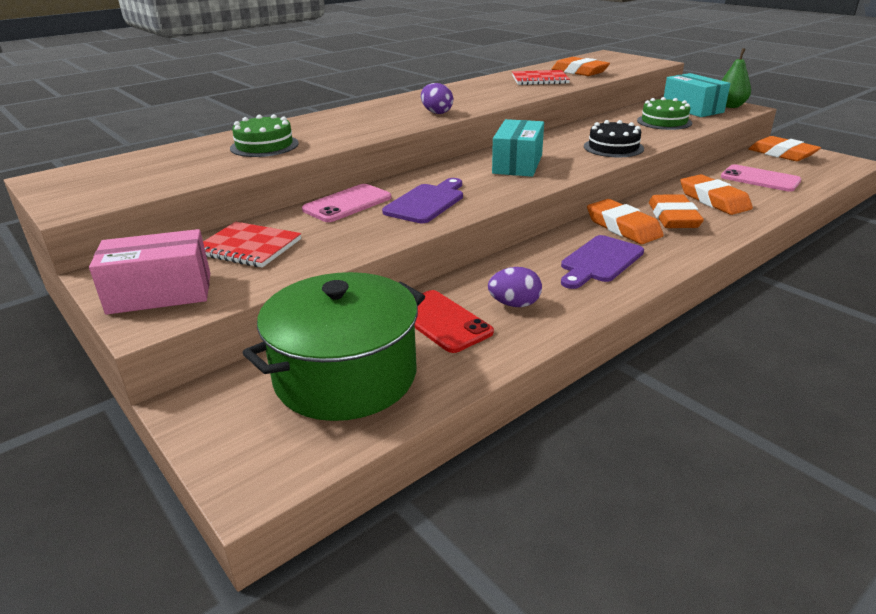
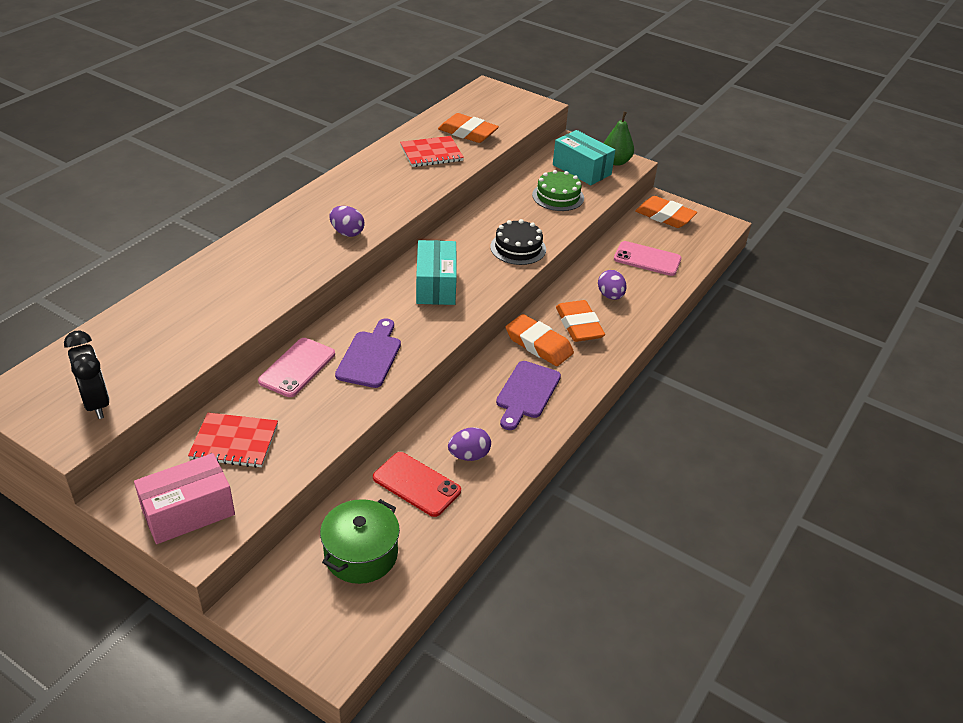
camera: 20 degrees left, 10 degrees up
green cake [230,114,299,157] -> none
green pot [242,272,425,421] -> green pot [320,499,400,584], size x0.66
orange eraser [680,174,753,215] -> purple egg [598,270,626,300]
none -> black clock [64,330,110,419]

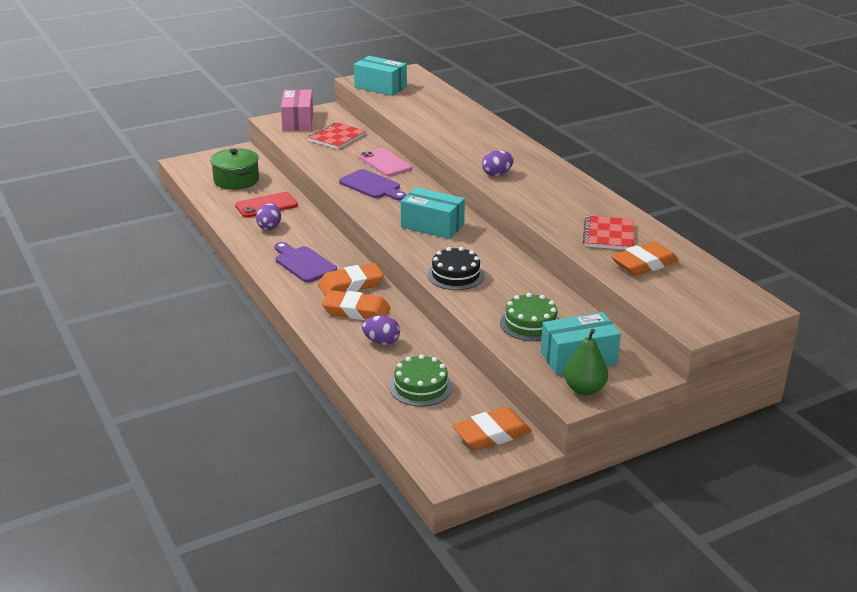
camera: 120 degrees right, 10 degrees down
black clock [64,330,110,419] -> turquoise box [354,56,407,96]
pink phone [614,241,681,276] -> green cake [389,354,452,406]

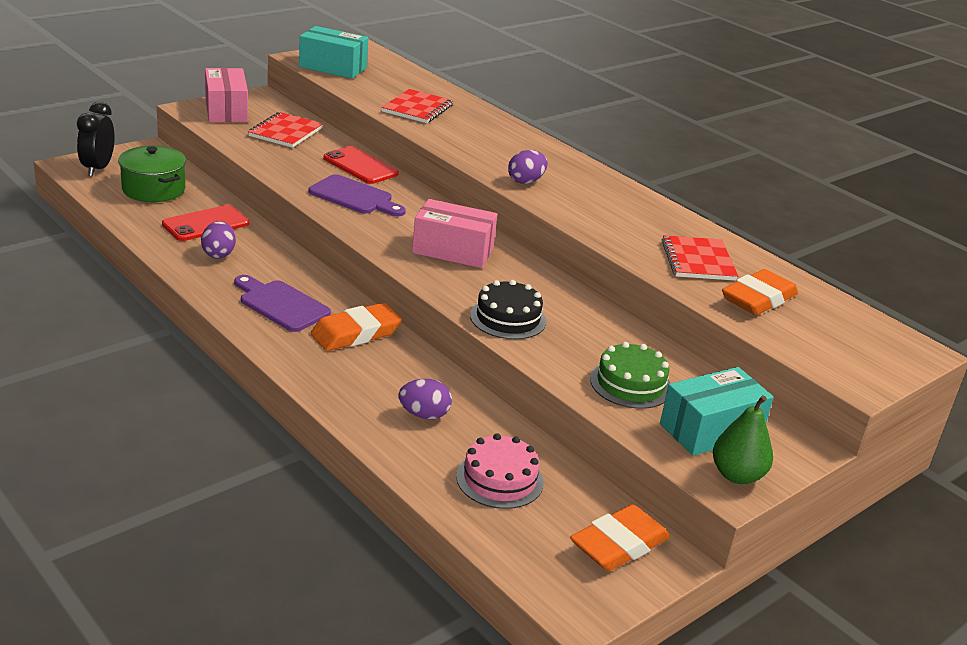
camera: 15 degrees left, 0 degrees up
orange eraser [322,290,391,320] -> none
pink phone [359,148,412,176] -> red phone [323,146,399,184]
green cake [389,354,452,406] -> pink cake [456,433,544,509]
turquoise box [401,187,465,239] -> pink box [412,199,497,268]
none -> black clock [77,101,115,177]
none -> red notebook [382,89,454,123]

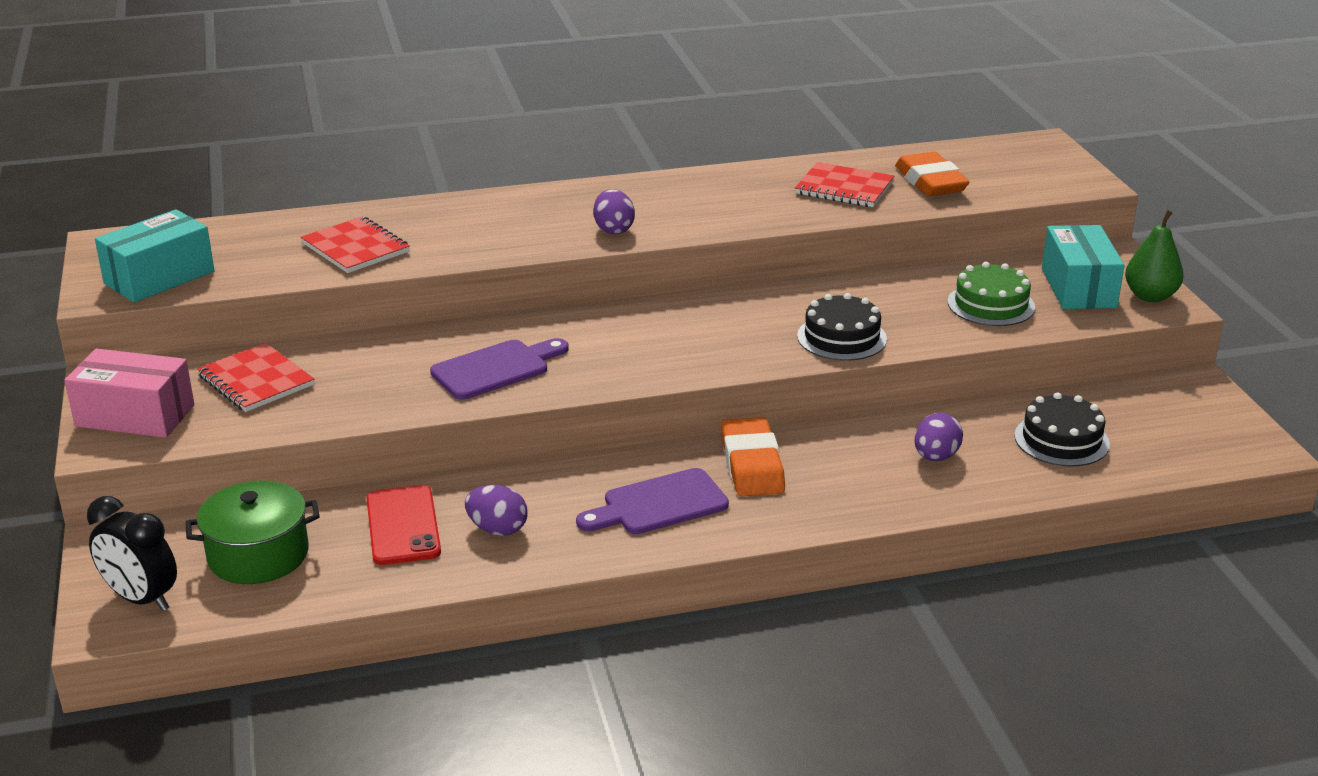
camera: 60 degrees left, 0 degrees up
red phone [323,146,399,184] -> none
pink box [412,199,497,268] -> none
pink cake [456,433,544,509] -> black cake [1014,392,1110,467]
orange eraser [570,504,671,571] -> none

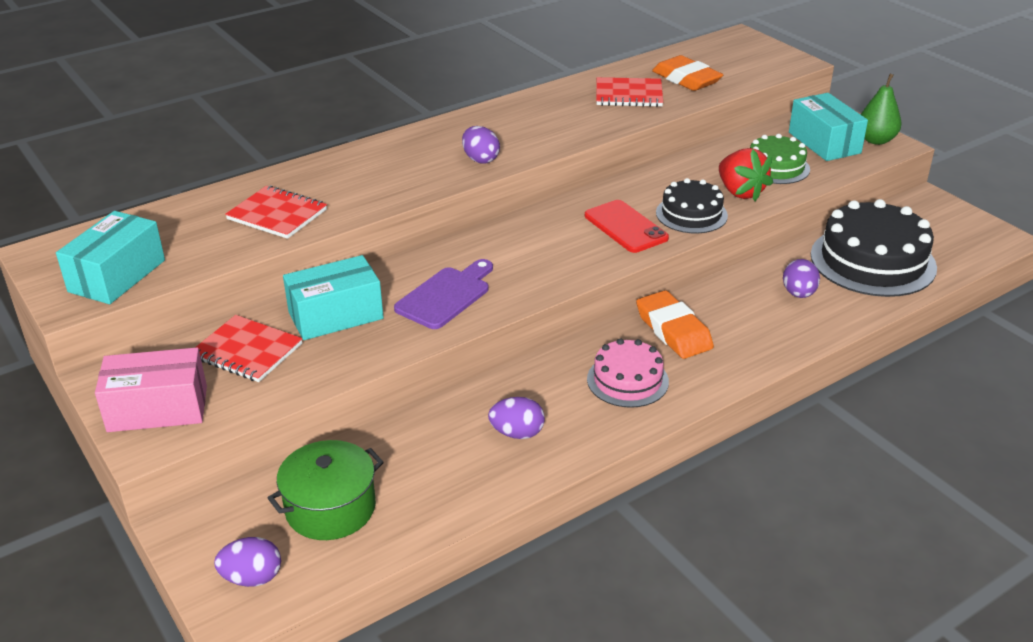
camera: 20 degrees left, 5 degrees up
black clock [87,496,177,611] -> purple egg [214,537,281,587]
red phone [366,485,441,565] -> red phone moved to [585,200,669,253]
purple cutting board [576,468,729,534] -> pink cake [587,338,669,408]
black cake [1014,392,1110,467] -> black cake [811,199,937,297], size x1.72
none -> turquoise box [283,255,384,340]
none -> red strawberry [719,148,773,201]

